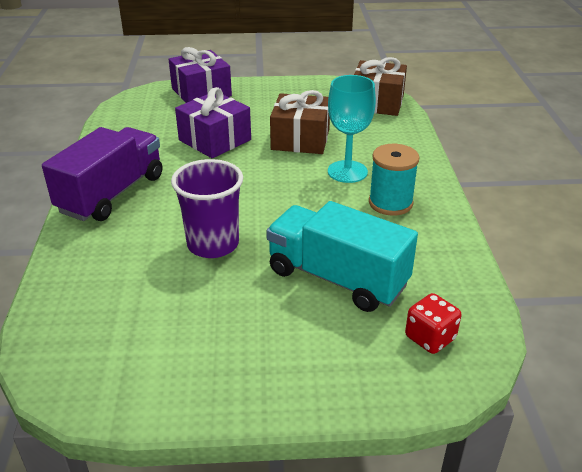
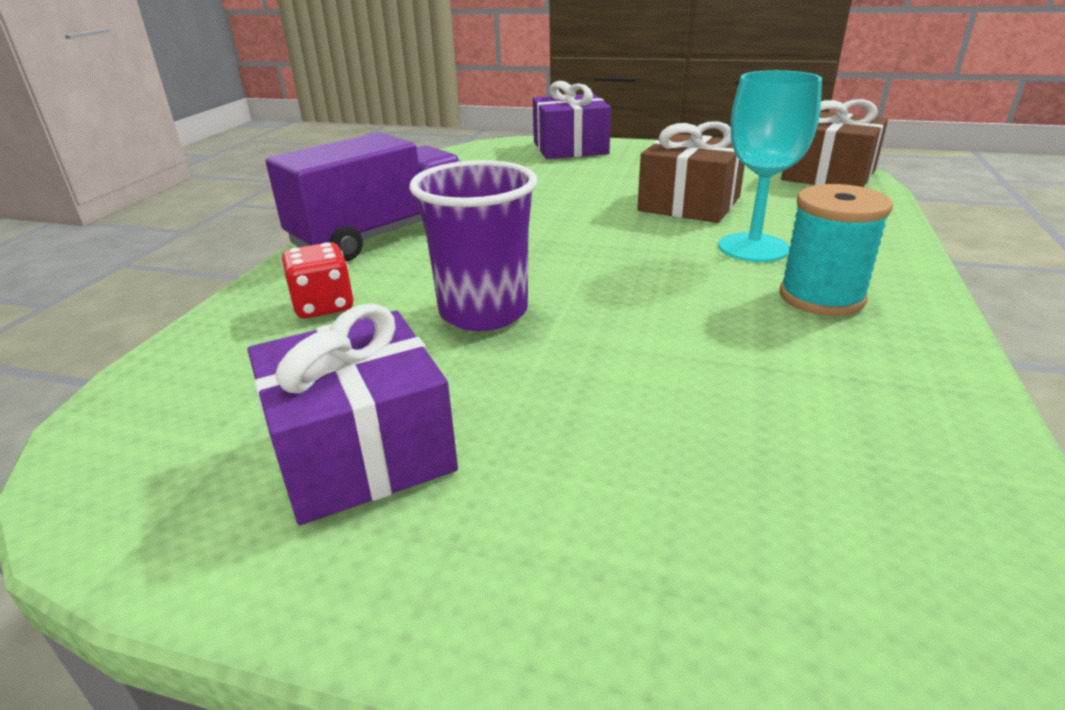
camera: 20 degrees right, 5 degrees down
purple gift [175,87,251,158] -> purple gift moved to [247,304,458,525]
turquoise truck [266,201,418,312] -> none
red dice [405,293,461,354] -> red dice moved to [281,242,354,318]

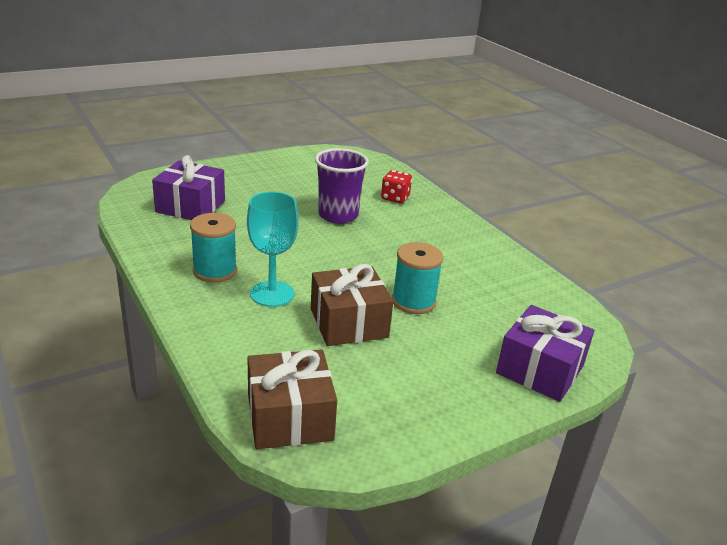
camera: 130 degrees right, 0 degrees up
purple gift [247,304,458,525] -> purple gift moved to [152,155,225,220]
purple truck [266,132,462,261] -> none
none -> turquoise spool [392,242,444,314]

